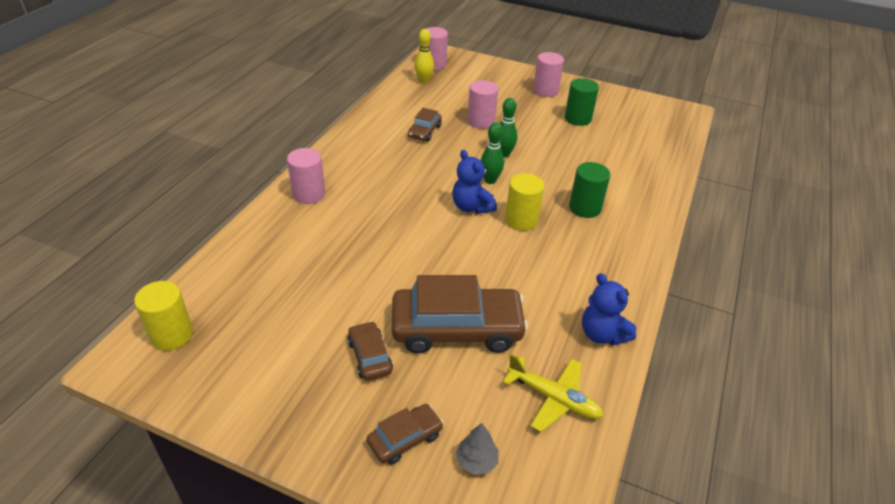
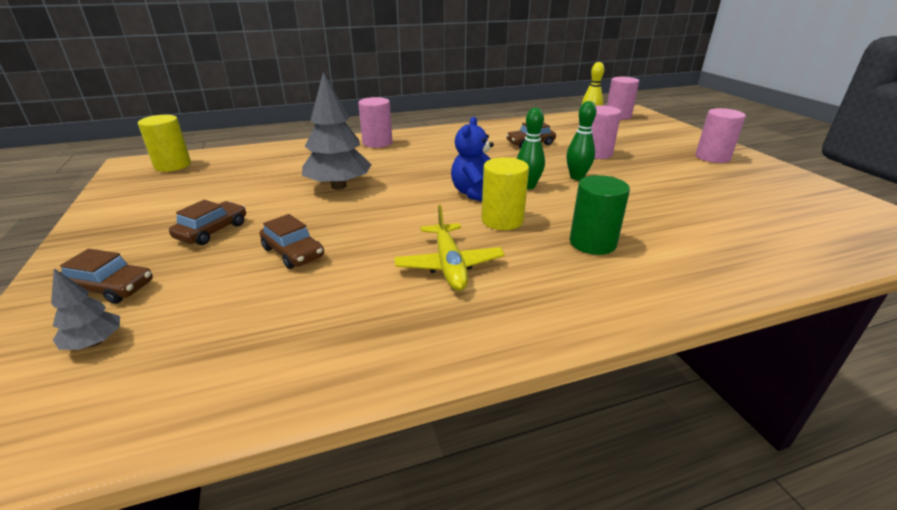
camera: 50 degrees right, 10 degrees down
brown car [392,275,528,353] -> brown car [260,214,324,269], size x0.49
yellow plane [503,354,604,432] -> yellow plane moved to [394,205,505,291]
green cylinder [565,78,599,126] -> none
blue teddy bear [582,273,636,345] -> none
none -> grey tree [302,72,372,190]

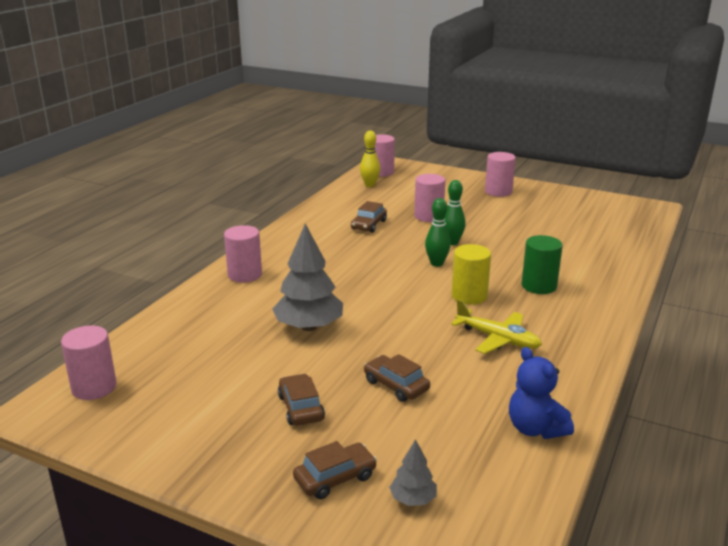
camera: 45 degrees left, 5 degrees down
yellow cylinder [138,115,191,172] -> pink cylinder [61,325,117,400]
brown car [260,214,324,269] -> brown car turned 135 degrees counterclockwise [364,354,430,402]
blue teddy bear [451,117,494,202] -> blue teddy bear moved to [509,347,574,439]

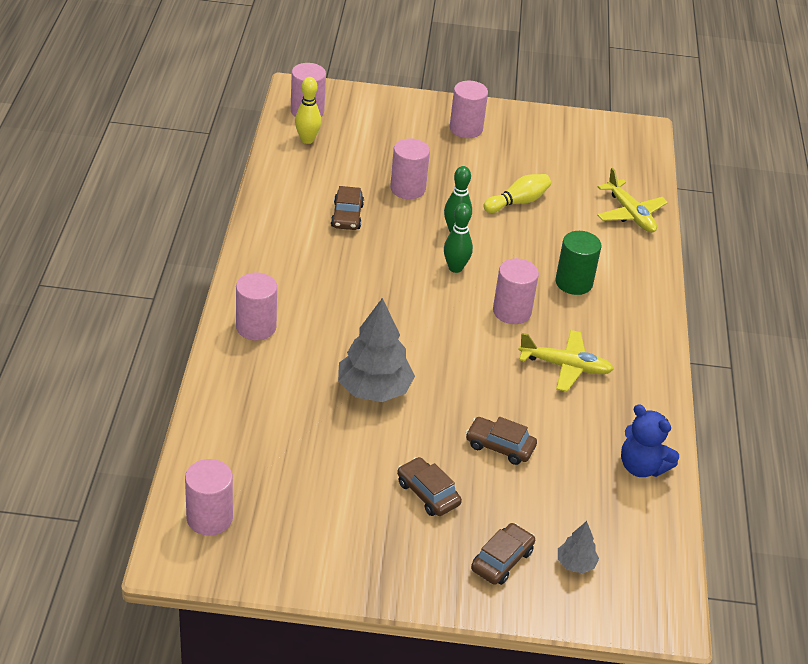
camera: 25 degrees left, 15 degrees up
yellow cylinder [452,244,491,305] -> pink cylinder [493,258,539,324]
none -> yellow bowling pin [483,174,551,213]
none -> yellow plane [597,168,668,233]

